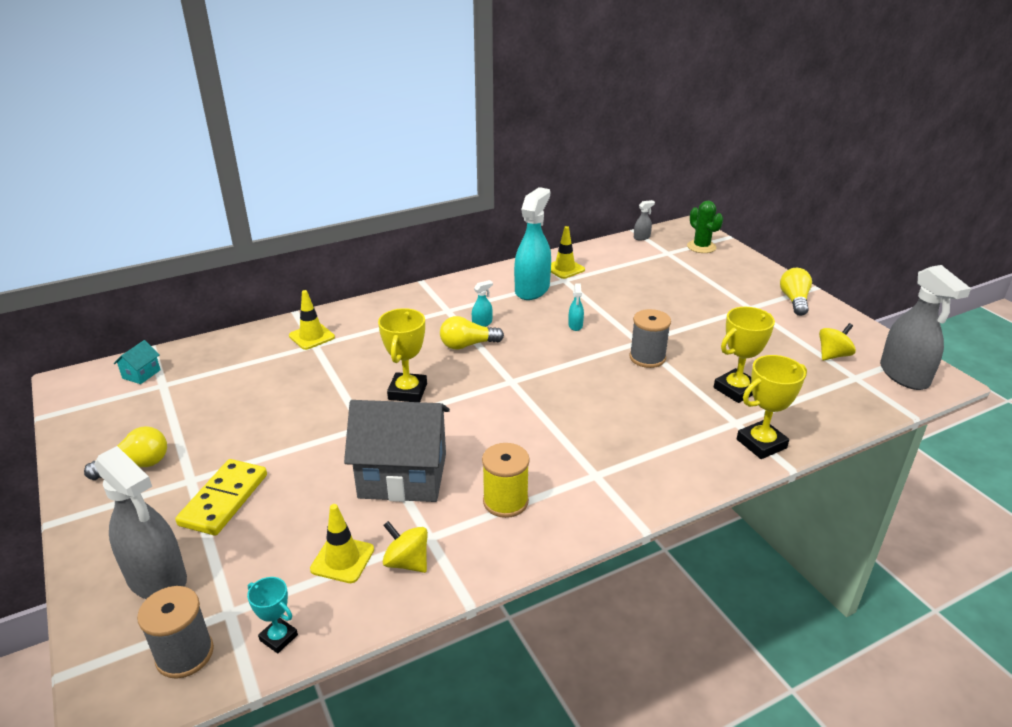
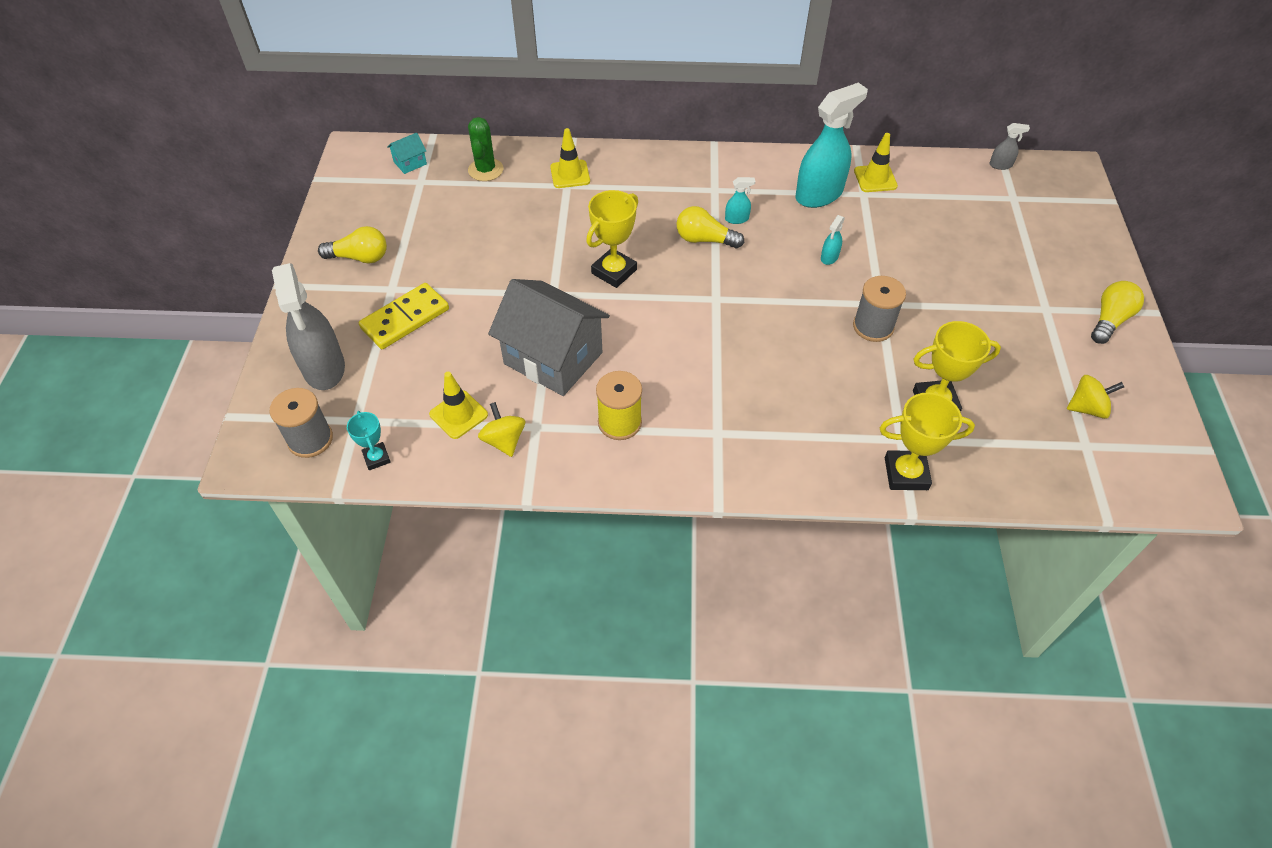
camera: 30 degrees right, 20 degrees up
green cactus [687,201,723,253] -> green cactus moved to [468,117,503,181]
grey spray bottle [880,265,971,390] -> none

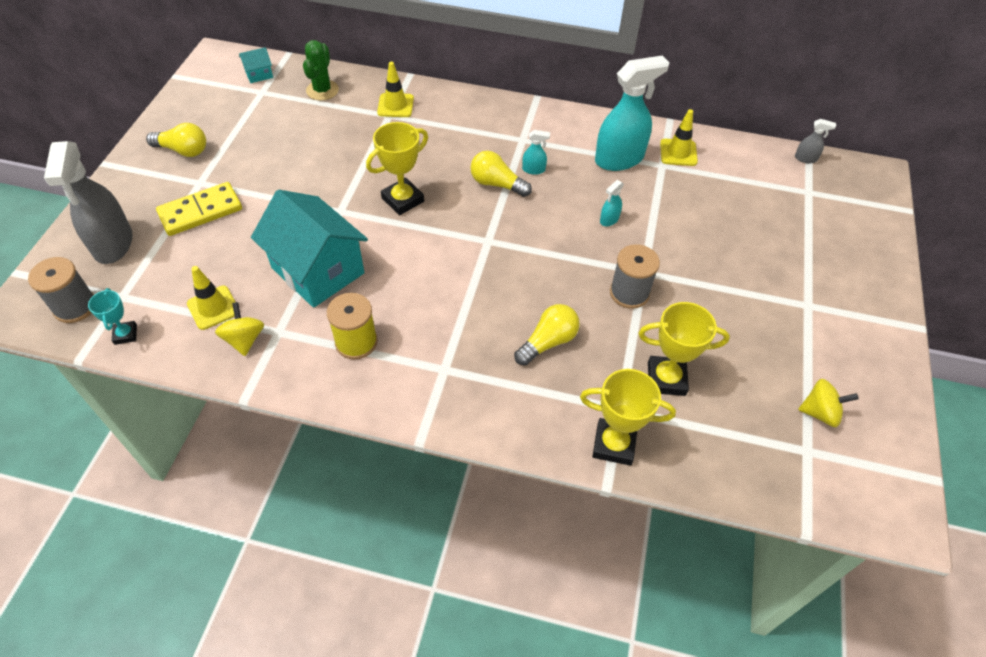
camera: 10 degrees right, 0 degrees up
grey house [488,279,610,396] -> turquoise house [251,190,368,308]
yellow light bulb [1091,281,1144,344] -> yellow light bulb moved to [514,304,580,366]

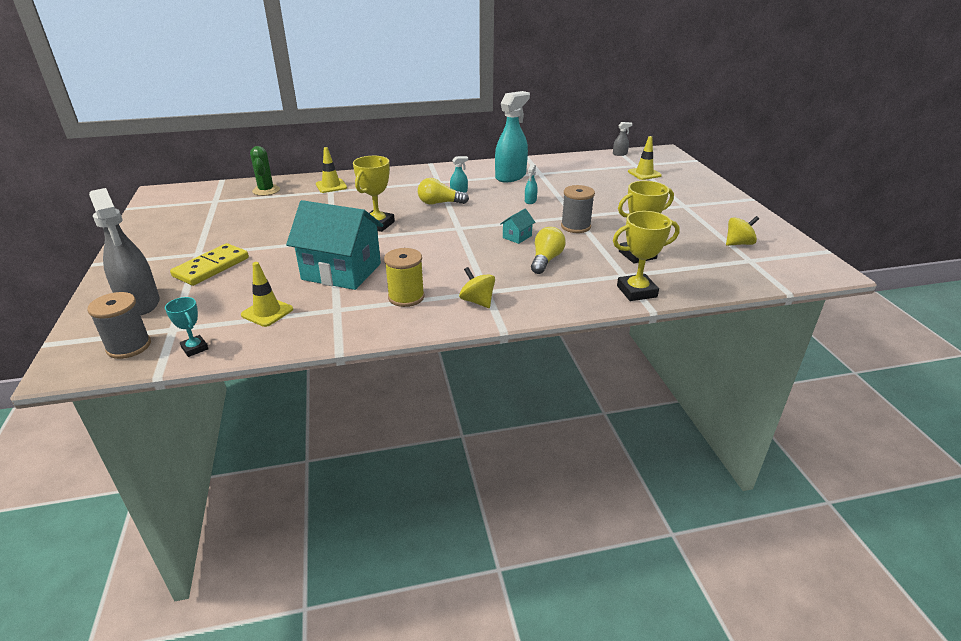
camera: 25 degrees left, 20 degrees down
yellow light bulb [146,123,206,157] -> none
yellow spinning top [215,302,264,356] -> yellow spinning top moved to [459,267,495,308]
turquoise house [239,47,273,83] -> turquoise house moved to [500,209,535,244]
yellow traffic cone [660,109,698,166] -> yellow traffic cone moved to [628,136,662,180]

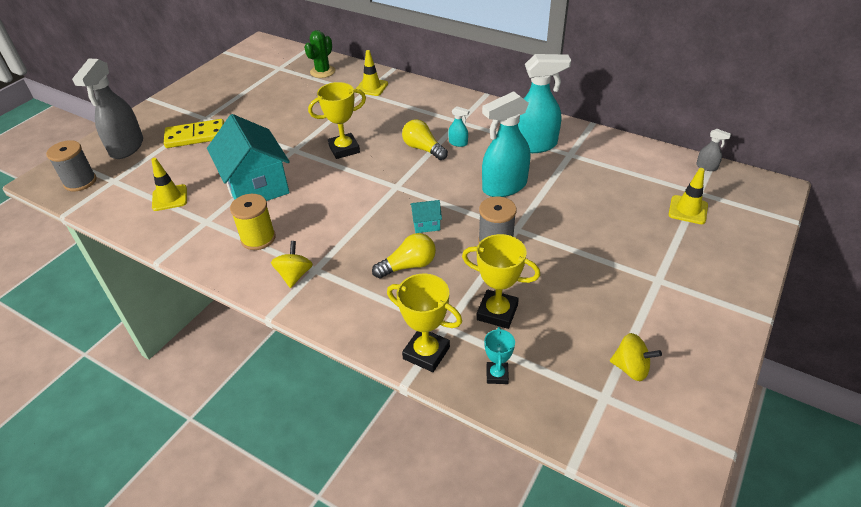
camera: 45 degrees right, 10 degrees up
turquoise trophy [165,297,208,357] -> turquoise trophy moved to [484,327,515,384]
turquoise spray bottle [525,164,538,204] -> turquoise spray bottle [482,91,530,197], size x2.34

